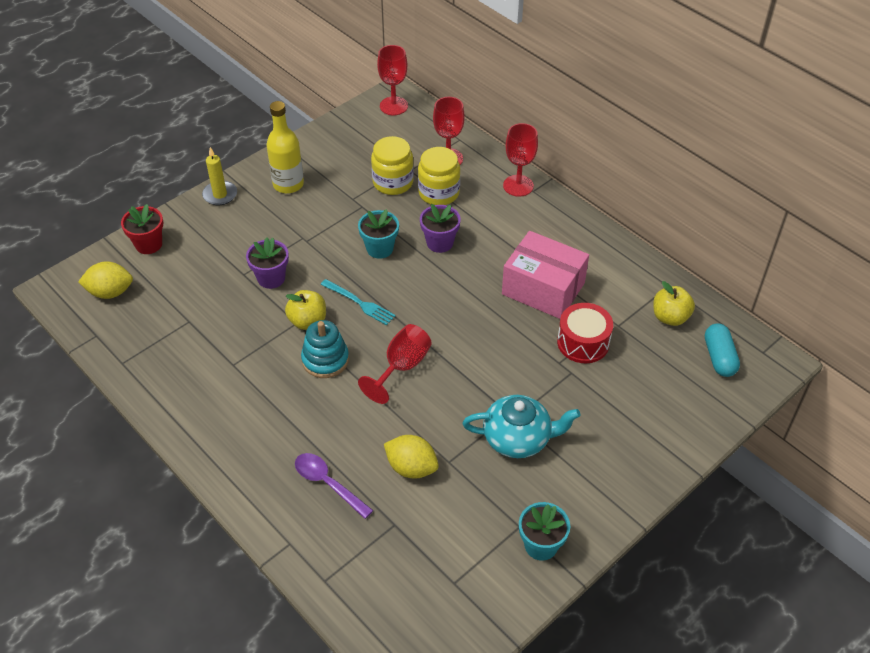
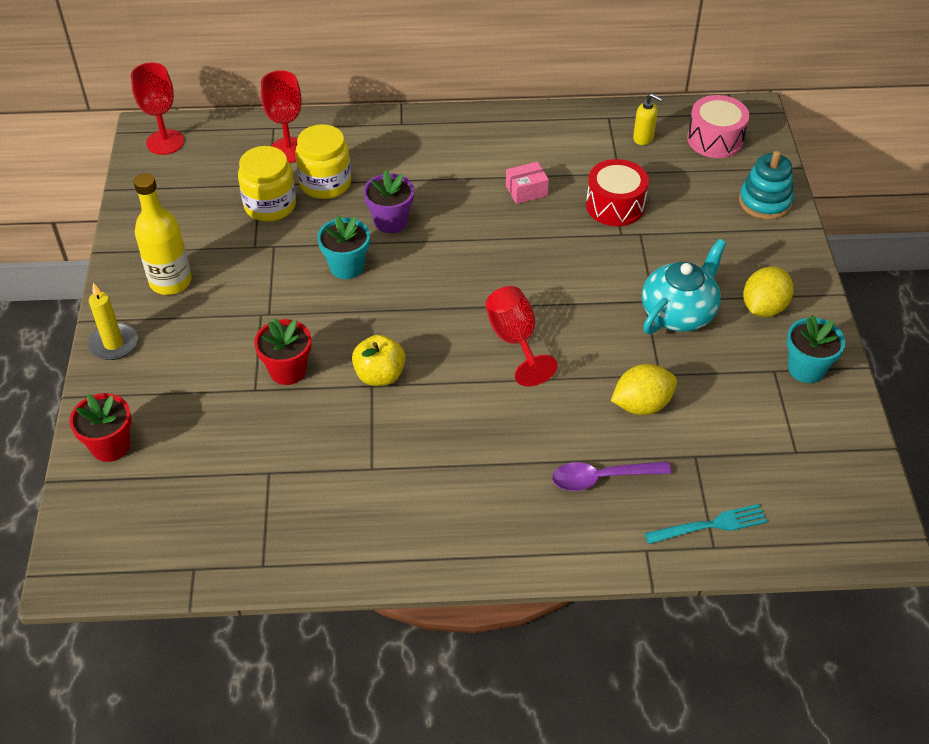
camera: 50 degrees left, 0 degrees up
yellow lemon [78,261,133,299] -> yellow lemon moved to [743,267,794,317]
purple flower pot [246,237,289,289] -> red flower pot [254,318,311,385]
turquoise stacking toy [301,320,349,378] -> turquoise stacking toy moved to [739,151,794,220]
turquoise fork [321,279,396,325] -> turquoise fork moved to [645,504,768,544]
pink box [502,231,589,319] -> pink box [506,162,549,204], size x0.45
red goblet [503,123,538,197] -> none
yellow apple [653,281,695,326] -> yellow soap dispenser [633,93,663,145]
turquoise capsule [705,323,740,377] -> pink drum [687,95,749,158]

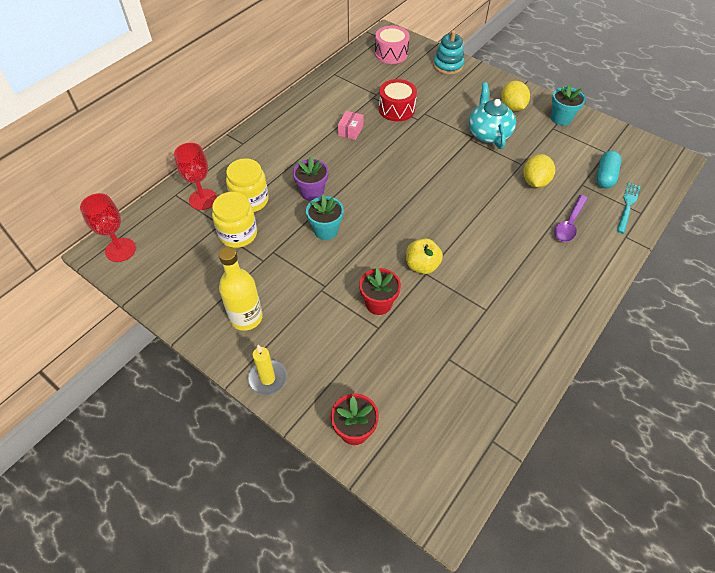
camera: 50 degrees left, 5 degrees up
red goblet [485,286,558,387] -> none
yellow soap dispenser [633,93,663,145] -> none
none -> turquoise capsule [596,151,621,188]

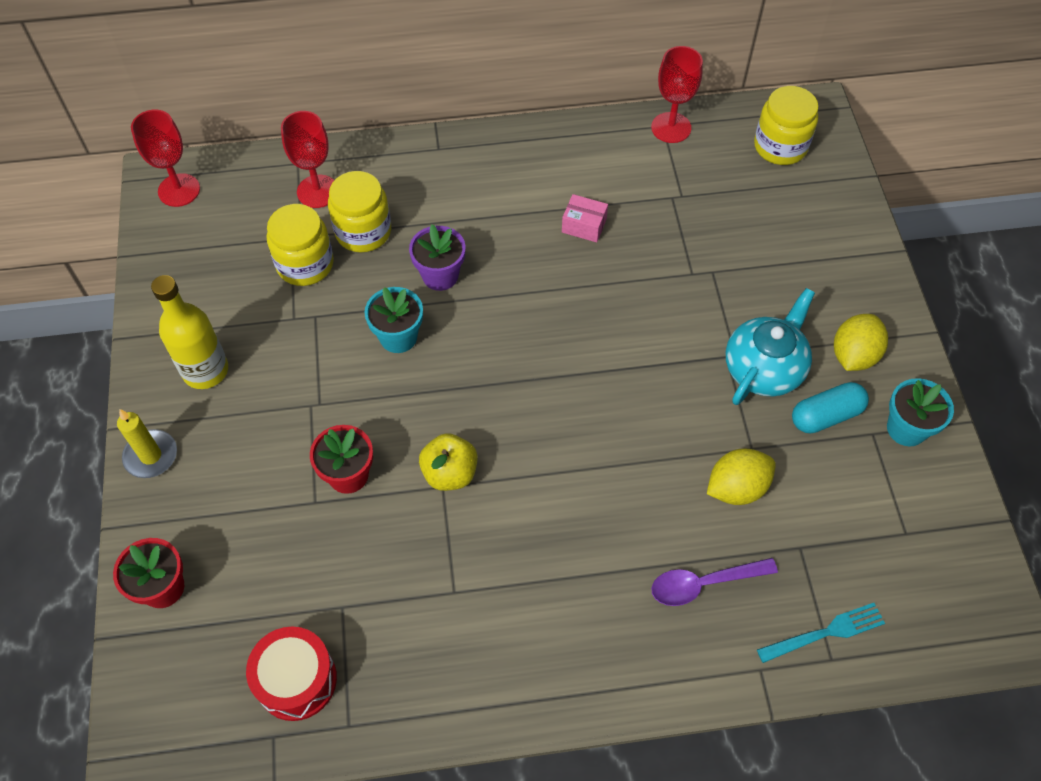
camera: 45 degrees right, 5 degrees up
pink box [338,111,363,140] -> pink box turned 45 degrees clockwise [562,194,608,242]
pink drum [375,26,410,64] -> yellow jar [754,86,818,165]
red drum [379,79,417,121] -> red drum moved to [246,626,337,721]
turquoise stacking toy [433,30,464,75] -> none
turquoise capsule [596,151,621,188] -> turquoise capsule moved to [792,382,869,433]
none -> red goblet [651,46,703,143]

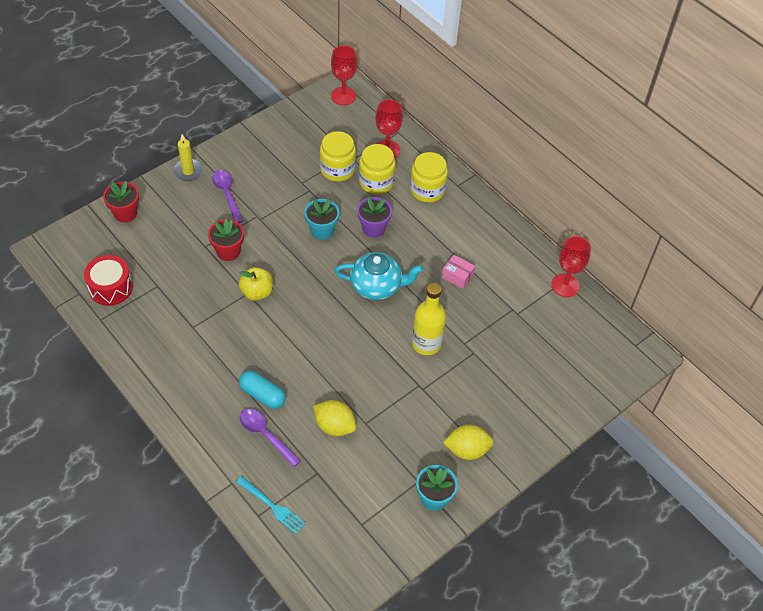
camera: 55 degrees right, 5 degrees down
yellow bottle [151,275,228,389] -> yellow bottle moved to [412,283,446,355]
pink box [562,194,608,242] -> pink box turned 45 degrees counterclockwise [442,255,475,289]
turquoise teapot [726,288,815,405] -> turquoise teapot moved to [334,252,423,300]
yellow jar [754,86,818,165] -> yellow jar moved to [410,152,448,203]
turquoise capsule [792,382,869,433] -> turquoise capsule moved to [239,371,286,409]
none -> purple spoon [212,170,243,223]

